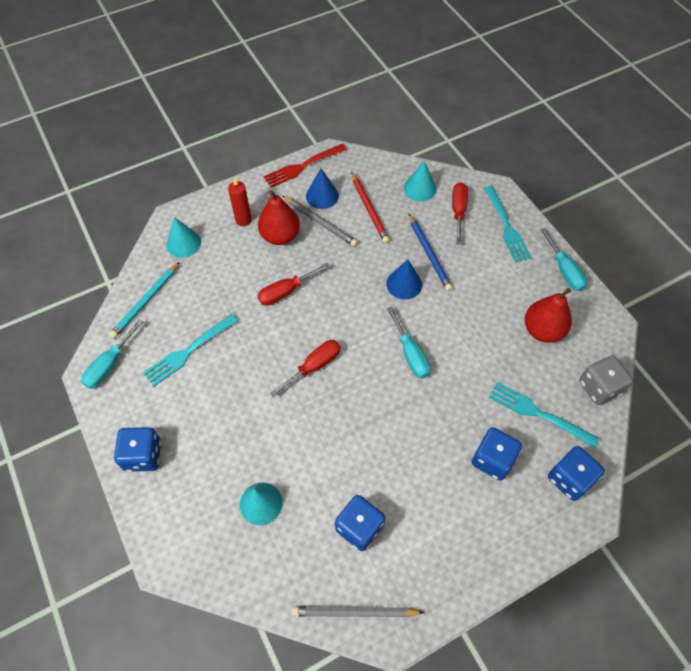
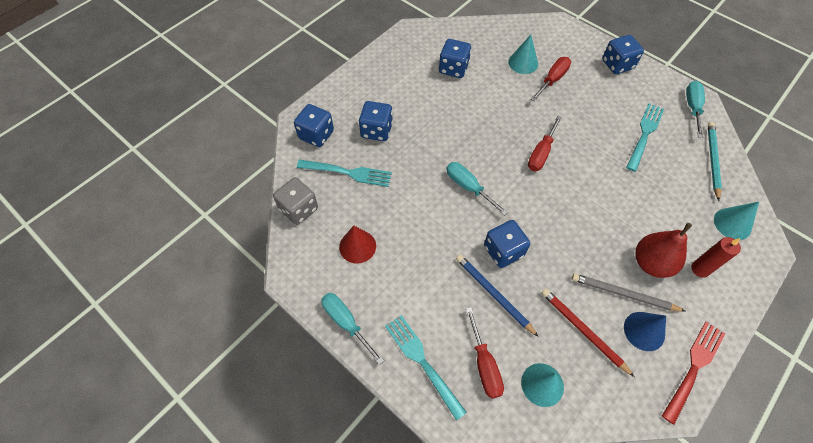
camera: 160 degrees right, 0 degrees up
red screwdriver [257,263,330,306] -> red screwdriver moved to [531,57,571,102]
grey pencil [291,606,425,617] -> none
blue cone [386,259,422,299] -> blue dice [484,220,530,268]
red pear [525,288,572,343] -> red cone [339,226,376,263]

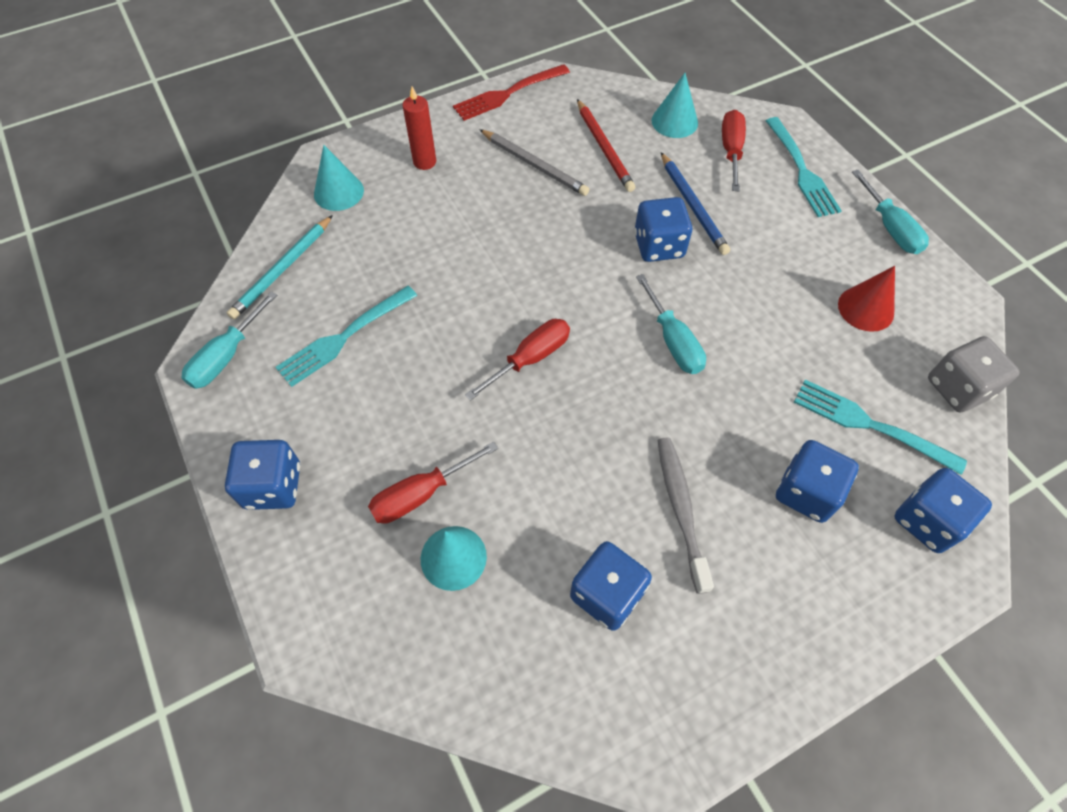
camera: 160 degrees left, 0 degrees up
blue cone [624,312,666,351] -> none
red pear [635,223,692,278] -> none
none -> grey toothbrush [658,437,714,594]

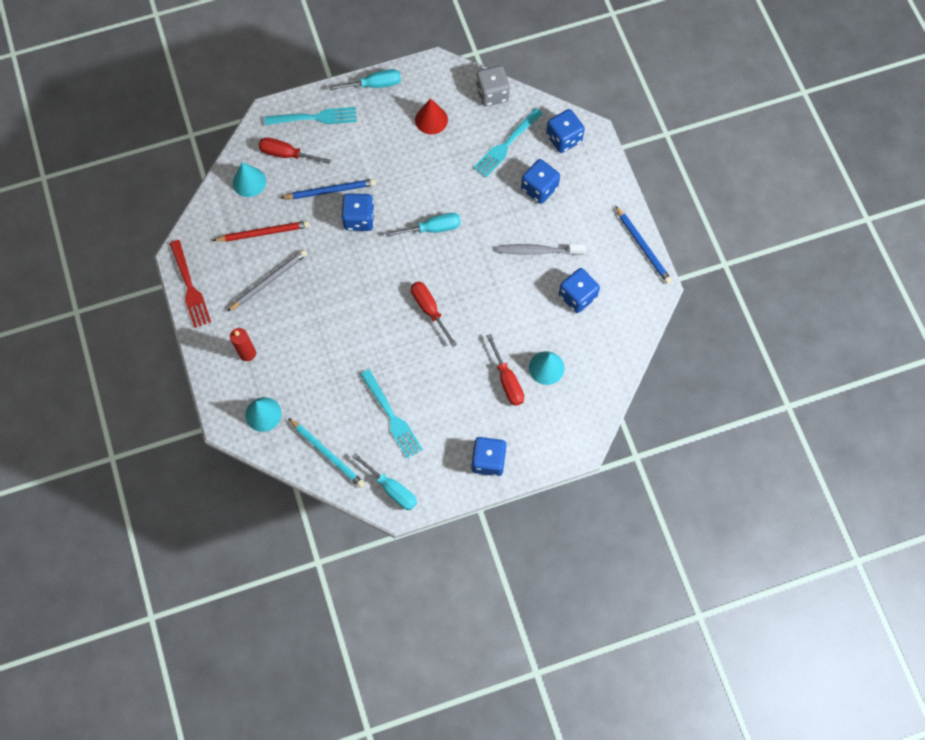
camera: 80 degrees left, 10 degrees up
none -> blue pencil [615,206,672,284]

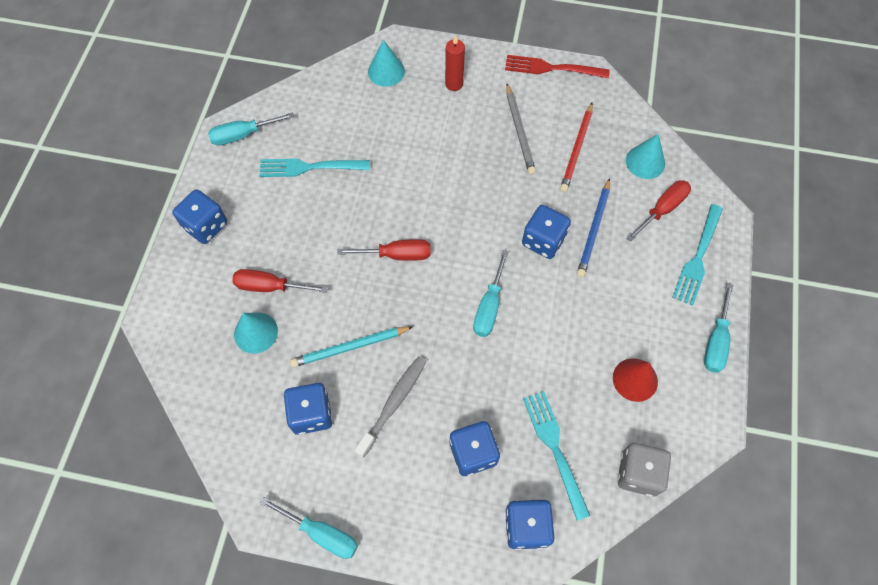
camera: 120 degrees right, 5 degrees down
turquoise pencil [288,418,365,488] -> turquoise pencil moved to [290,326,413,367]
blue pencil [615,206,672,284] -> turquoise screwdriver [260,497,358,559]

